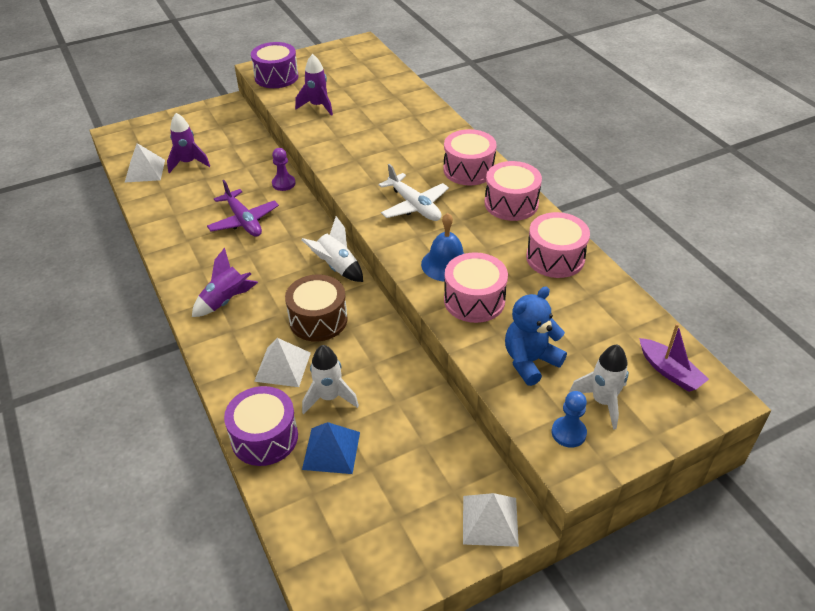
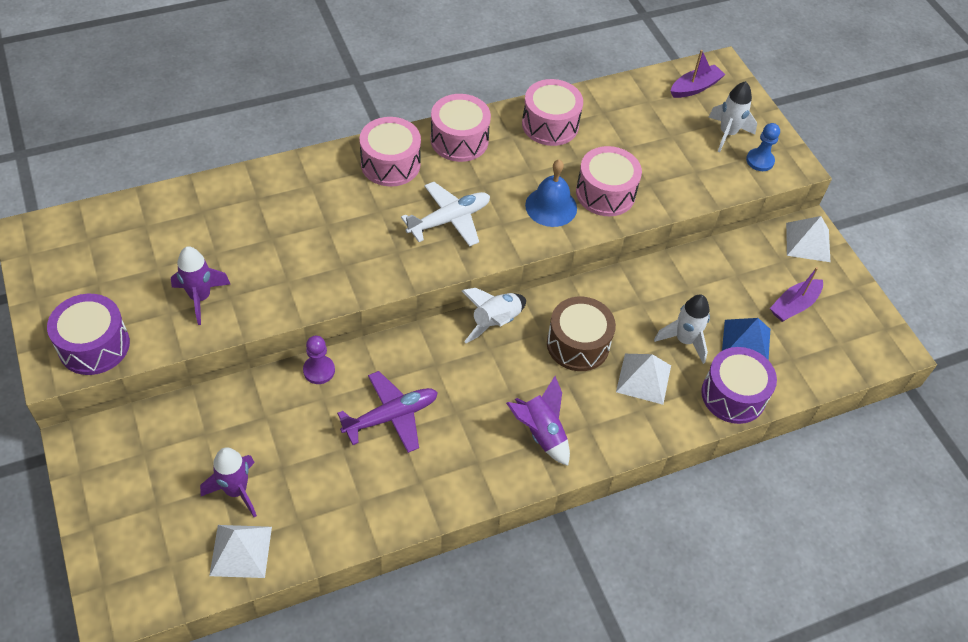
camera: 90 degrees left, 10 degrees up
blue teddy bear [505,286,567,386] -> none
none -> purple boat [770,267,823,322]

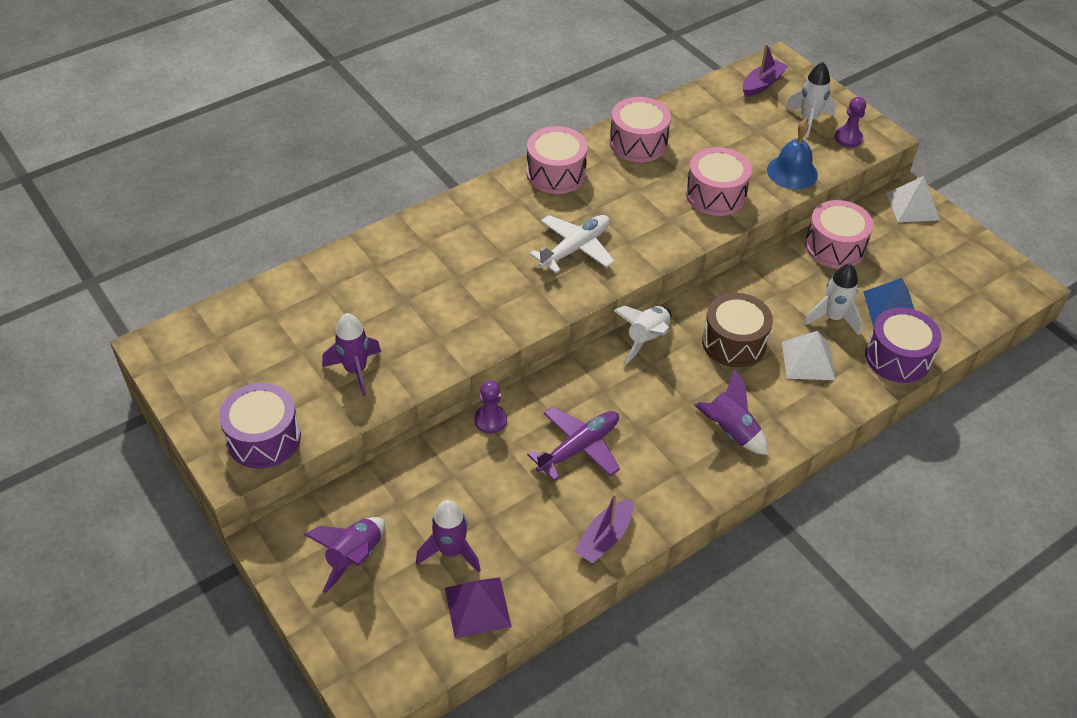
camera: 10 degrees left, 5 degrees down
white pyramid [209,525,272,578] -> purple pyramid [445,577,512,638]
pink drum [360,117,421,187] -> pink drum moved to [805,200,873,269]
blue bell [525,160,577,227] -> blue bell moved to [767,120,818,190]
blue pawn [746,123,780,171] -> purple pawn [835,97,866,147]
purple boat [770,267,823,322] -> purple boat moved to [574,493,633,563]
none -> purple rocket [304,517,385,593]

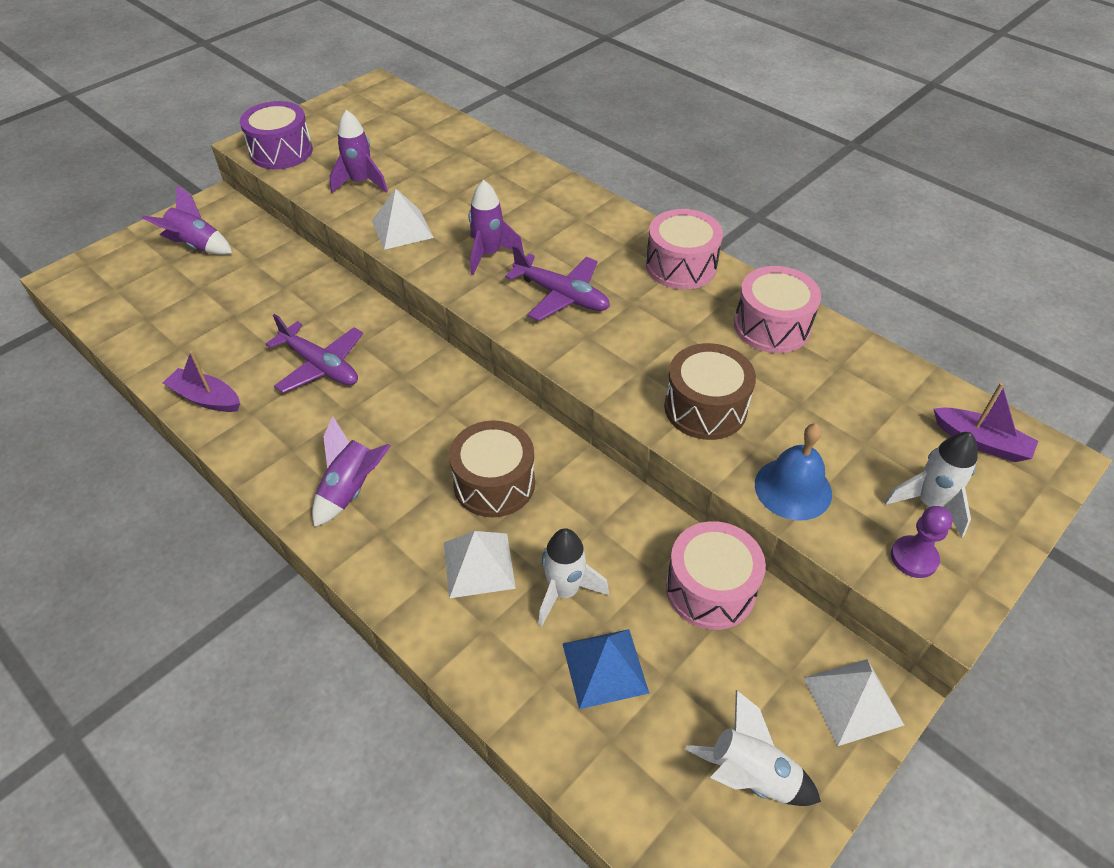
camera: 80 degrees right, 0 degrees up
purple rocket [416,500,481,573] -> purple rocket moved to [469,180,524,275]
purple pyramid [445,577,512,638] -> none
purple pawn [474,380,507,434] -> none
white plane [530,215,615,273] -> purple plane [505,245,610,321]
white rocket [614,306,671,364] -> white rocket moved to [685,690,821,806]
pink drum [686,147,752,216] -> brown drum [664,343,756,440]
purple drum [865,308,941,383] -> none
none -> white pyramid [372,189,434,250]

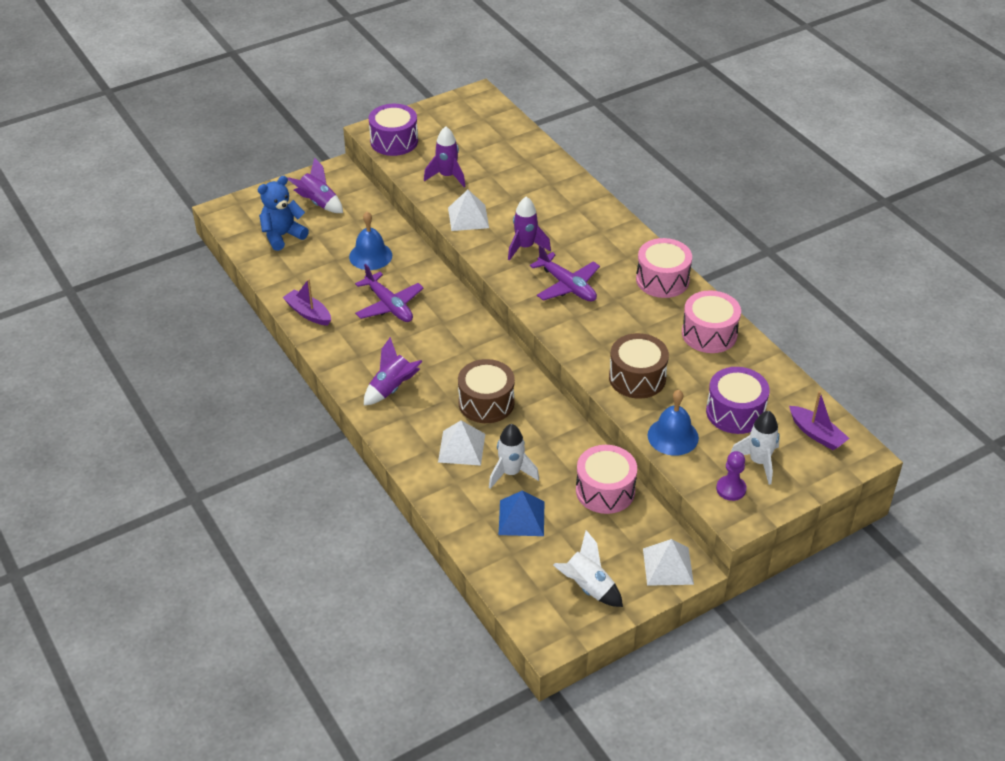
camera: 15 degrees right, 5 degrees down
none -> blue teddy bear [258,176,309,251]
none -> blue bell [349,212,392,270]
none -> purple drum [706,367,770,434]

